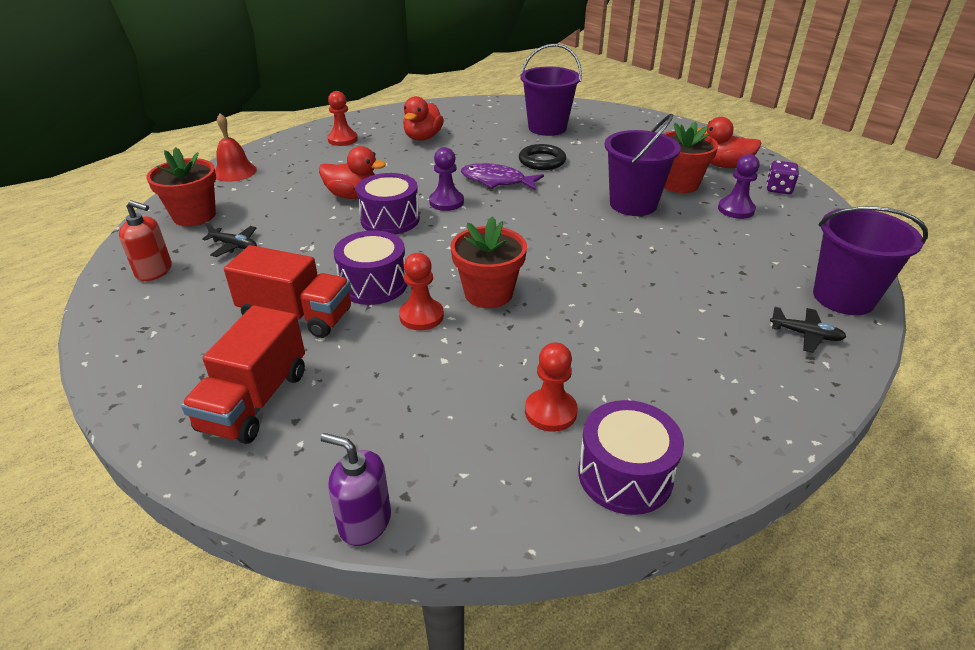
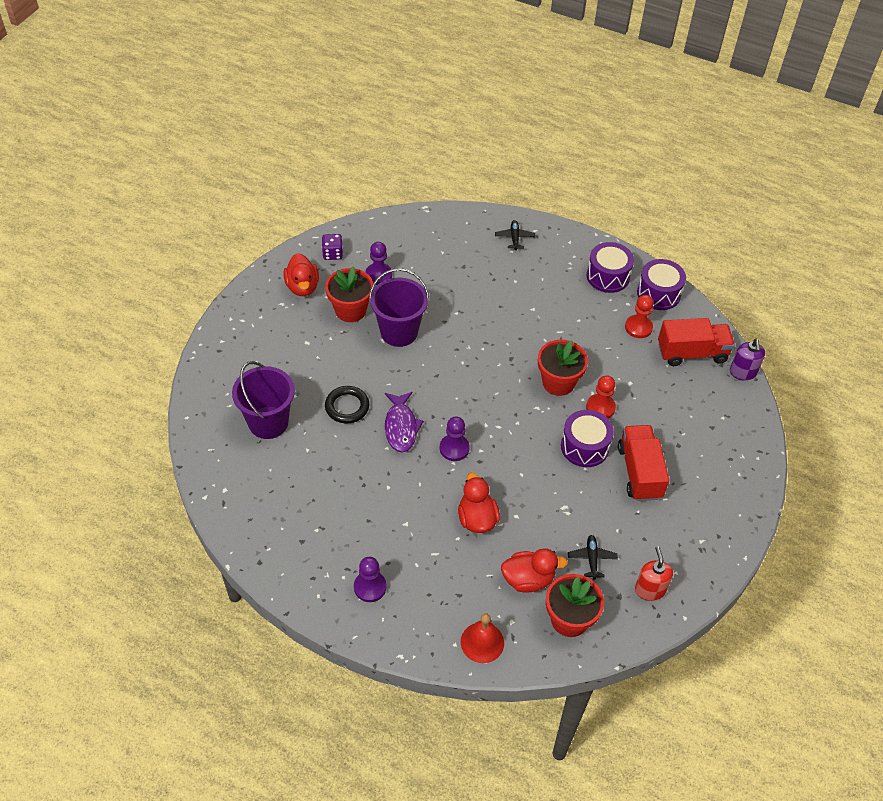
camera: 115 degrees left, 15 degrees up
red truck [181,305,305,444] -> red truck moved to [658,318,735,366]
red pawn [327,91,358,146] -> purple pawn [354,557,386,602]
purple drum [356,173,420,234] -> purple drum moved to [587,242,634,293]
red duck [403,96,444,141] -> red duck moved to [501,548,568,593]
purple bucket [813,206,928,315] -> none

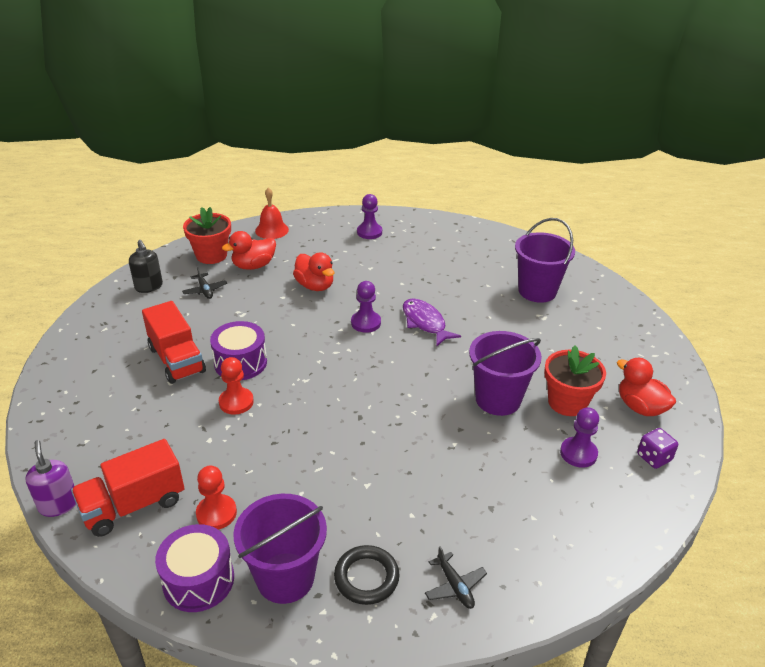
camera: 155 degrees right, 15 degrees down
black ring [325,386,369,423] -> black ring moved to [334,545,400,605]
red flower pot [538,340,588,396] -> none
purple drum [587,242,634,293] -> purple bucket [233,494,327,604]
red soap dispenser [635,546,673,601] -> black soap dispenser [129,240,163,293]

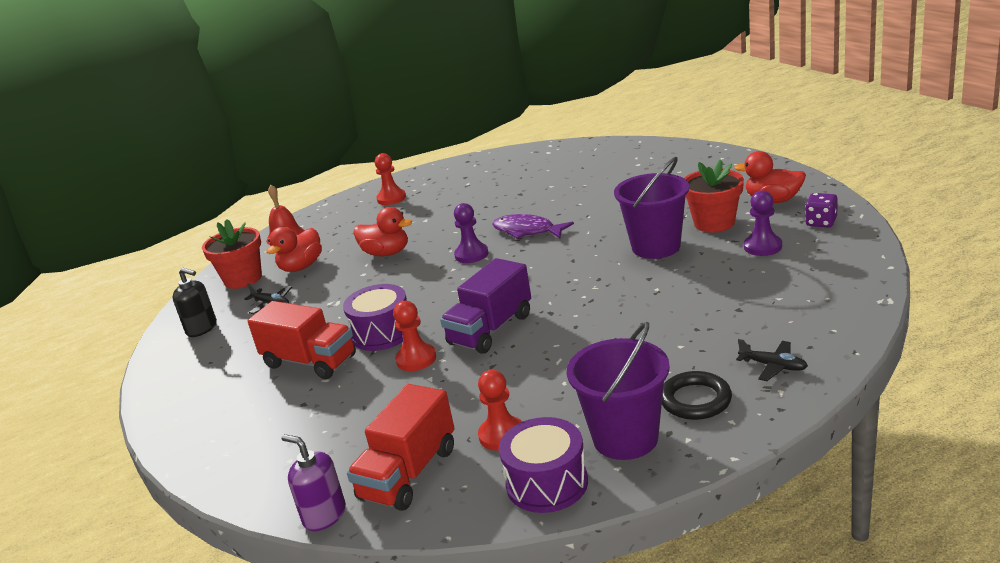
camera: 25 degrees left, 10 degrees down
purple pawn [357,194,382,239] -> red pawn [375,153,406,205]
purple bucket [515,218,575,303] -> none
none -> purple truck [440,258,531,354]

